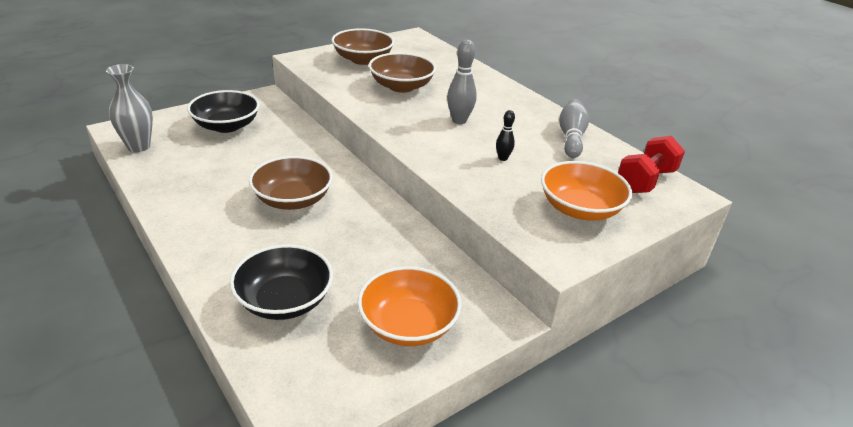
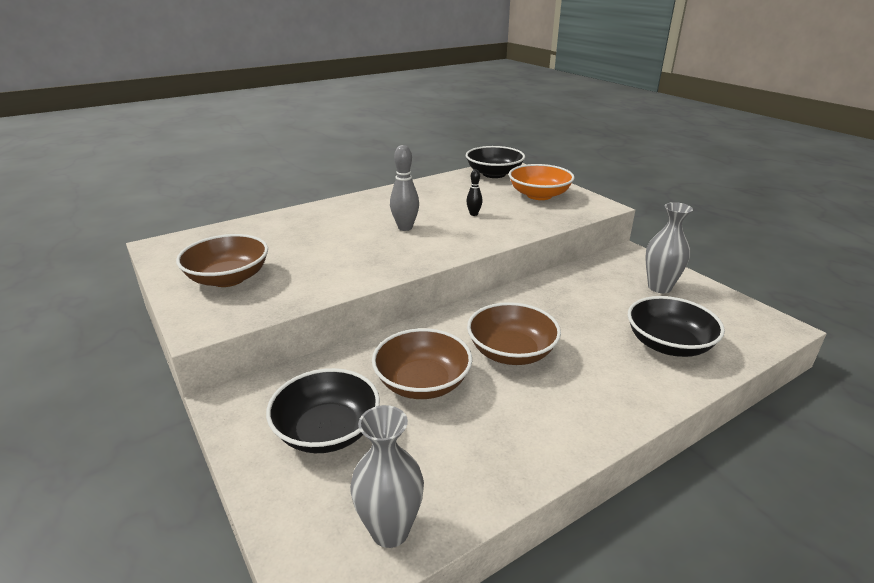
camera: 85 degrees left, 5 degrees down
orange bowl [358,266,462,346] -> grey vase [645,202,693,293]
brown bowl [369,52,436,93] -> brown bowl moved to [372,328,472,399]
grey bowling pin [559,99,589,158] -> none
red dumbbell [618,136,685,193] -> black bowl [466,146,525,178]

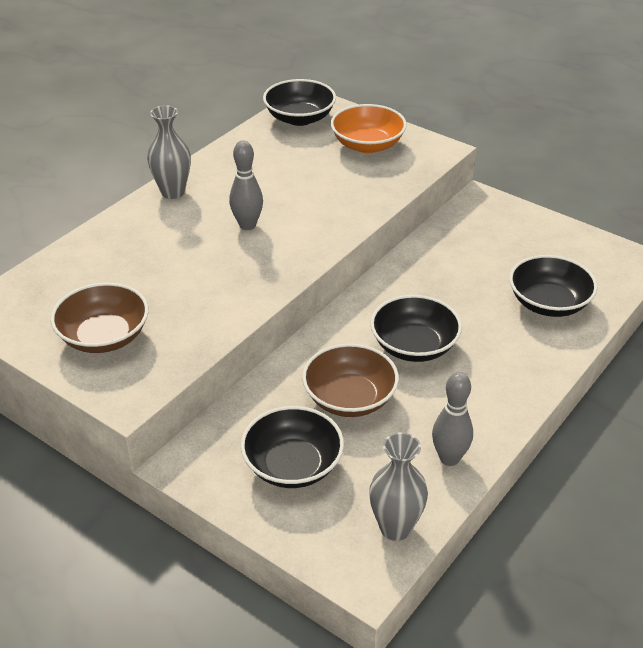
camera: 20 degrees left, 10 degrees up
black bowling pin [466,169,483,216] -> none
brown bowl [467,302,561,365] -> black bowl [370,295,462,362]
grey vase [645,202,693,293] -> grey vase moved to [147,105,191,199]
none -> grey bowling pin [432,372,473,466]

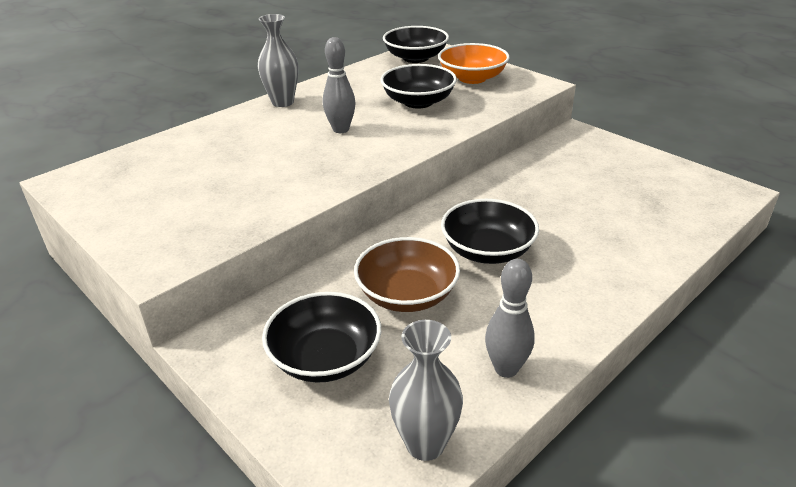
camera: 10 degrees right, 5 degrees down
brown bowl [51,283,149,353] -> none
black bowl [509,255,597,317] -> black bowl moved to [380,64,457,109]

